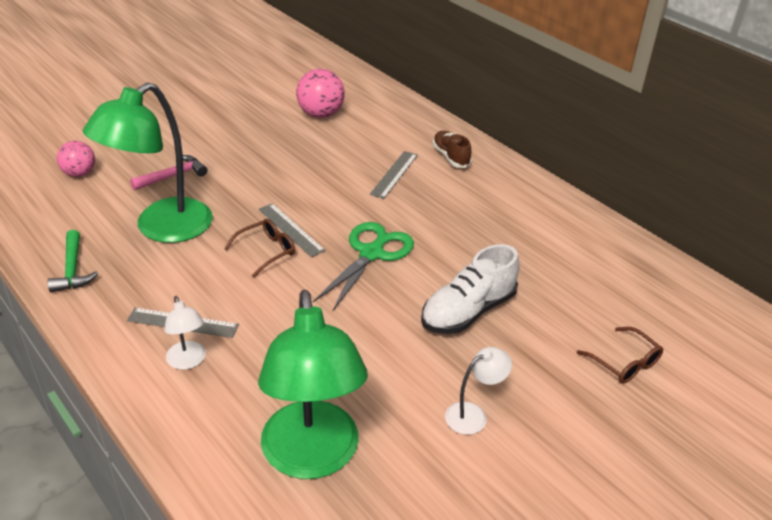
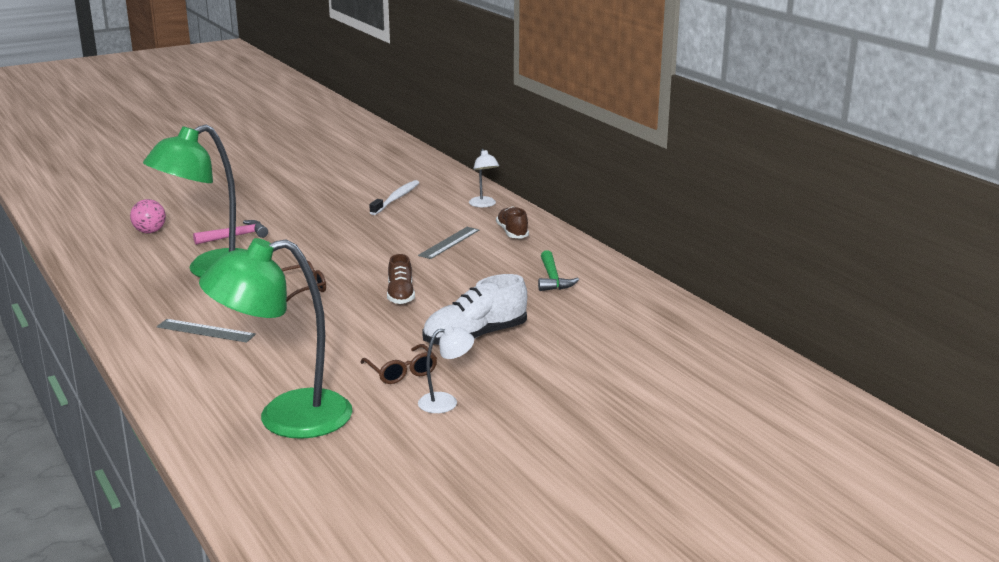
camera: 10 degrees right, 15 degrees down
green hammer [48,230,98,292] -> green hammer moved to [538,250,579,291]
white lamp [164,296,206,370] -> white lamp moved to [469,149,499,207]
green lamp [258,290,368,479] -> green lamp turned 75 degrees clockwise [199,238,353,439]
grey ruler [259,203,326,257] -> none
pink ball [296,69,345,118] -> white toothbrush [369,180,419,215]
green scissors [313,222,414,312] -> brown shoe [387,254,415,304]
brown glasses [577,327,663,384] -> brown glasses moved to [360,344,437,384]

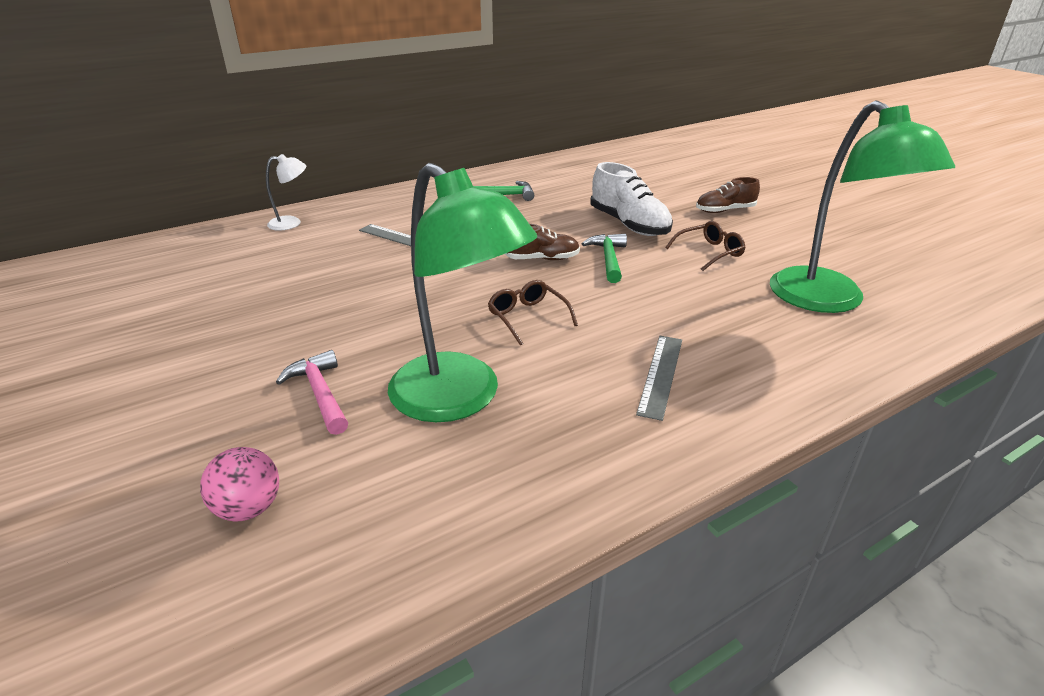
camera: 90 degrees left, 10 degrees up
white toothbrush [369,180,419,215] -> none
white lamp [418,325,474,413] -> none
brown shoe [496,206,529,239] -> brown shoe moved to [696,177,760,213]
none -> green hammer [582,234,627,283]

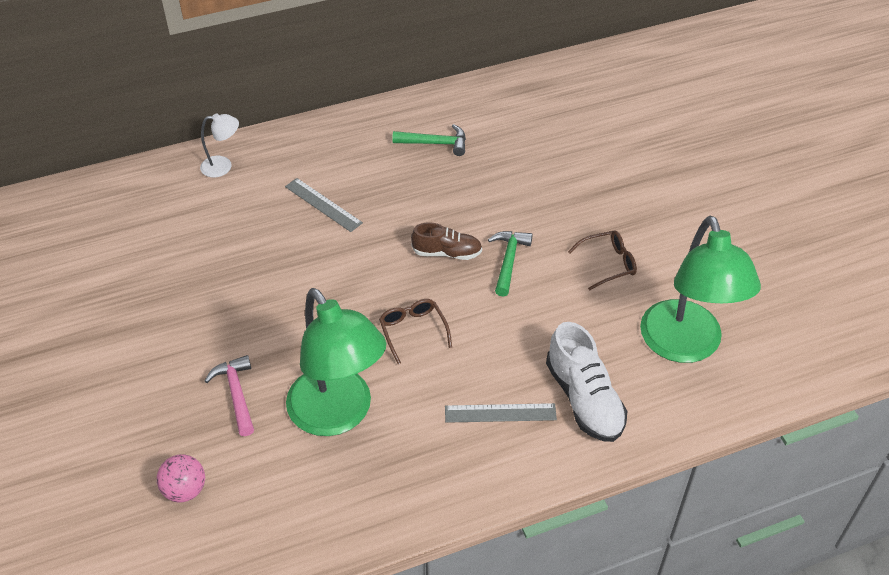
camera: 10 degrees right, 15 degrees up
white shoe [590,162,673,236] -> white shoe moved to [546,322,627,442]
grey ruler [636,336,682,421] -> grey ruler turned 60 degrees clockwise [445,403,557,423]
brown shoe [696,177,760,213] -> none

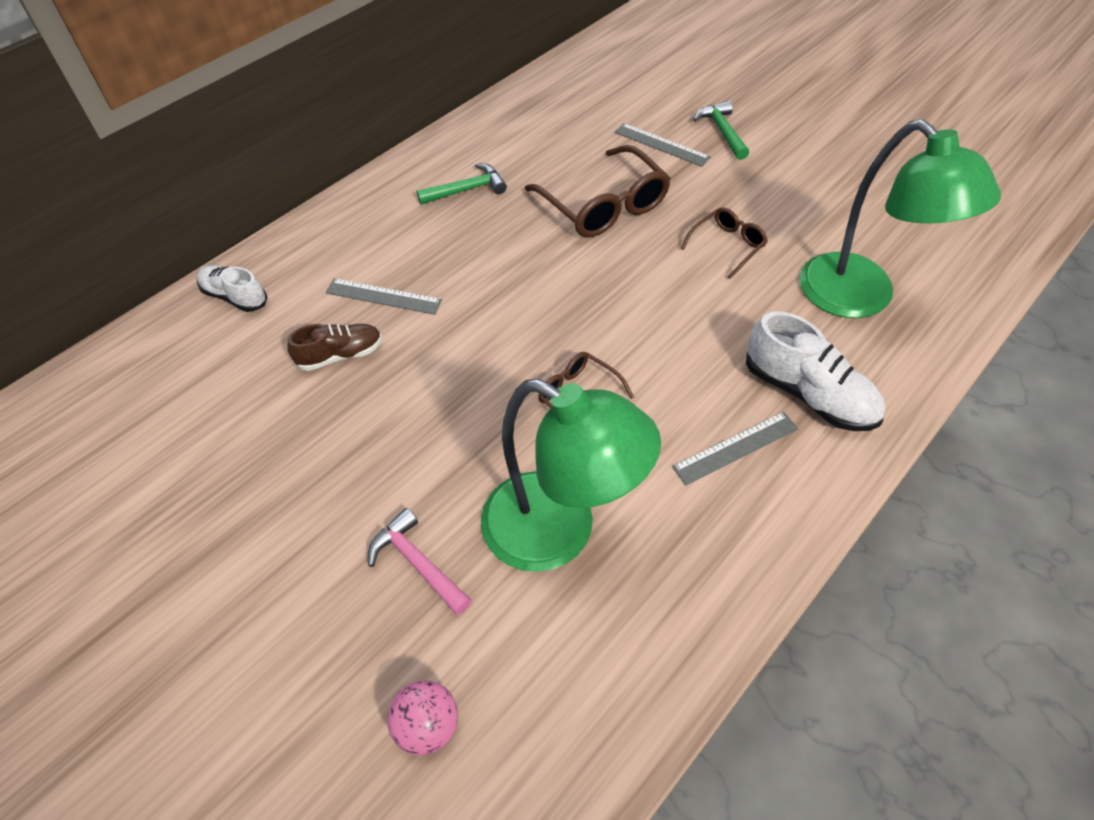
camera: 25 degrees left, 5 degrees up
white lamp [200,113,239,177] -> white shoe [197,265,268,312]
brown shoe [411,222,482,260] -> brown shoe moved to [287,324,382,371]
green hammer [488,231,533,297] -> green hammer moved to [693,101,749,160]
none -> brown glasses [525,145,671,238]
none -> grey ruler [615,123,711,167]

